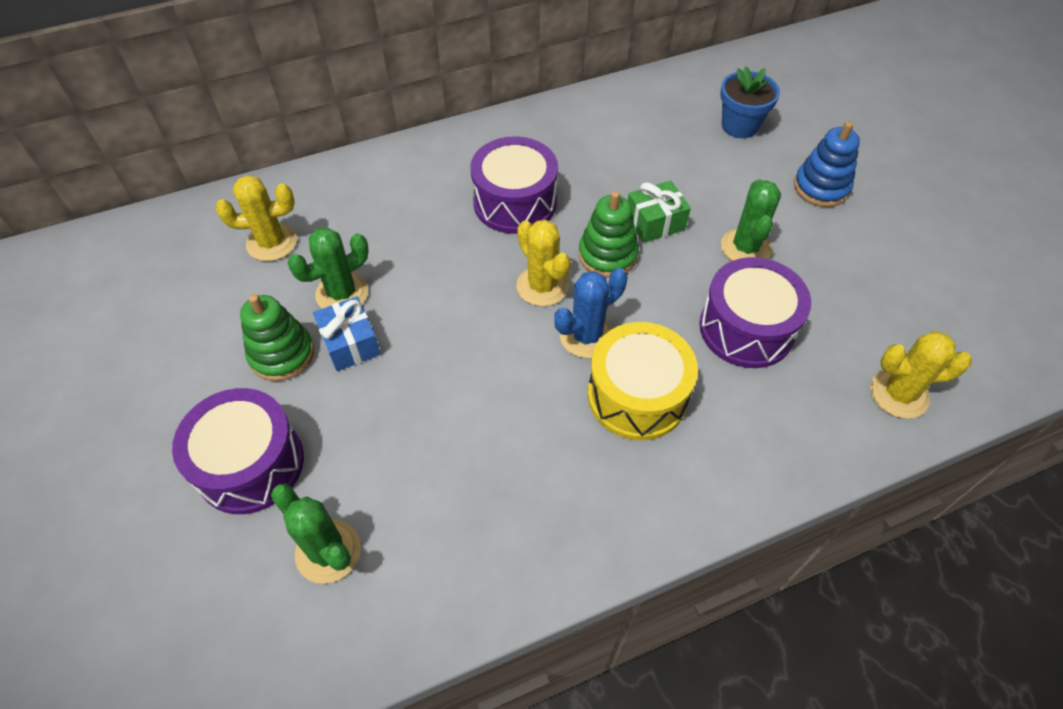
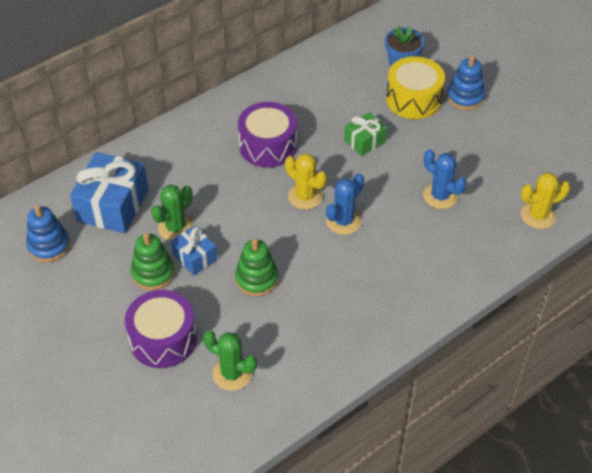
camera: 15 degrees left, 5 degrees down
yellow cactus [216,175,297,261] -> blue gift [70,152,149,233]
green stacking toy [579,191,639,278] -> green stacking toy moved to [235,239,278,296]
yellow drum [588,322,698,440] -> yellow drum moved to [386,57,445,119]
purple drum [700,257,811,368] -> blue cactus [423,149,466,209]
green cactus [721,179,781,261] -> none
none -> blue stacking toy [26,205,70,262]

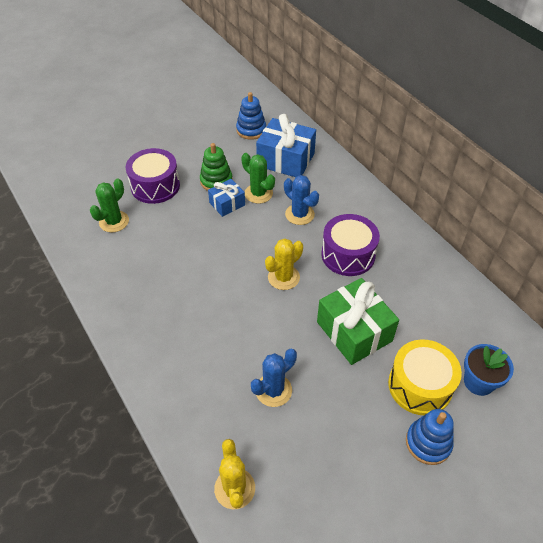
camera: 95 degrees right, 0 degrees up
green stacking toy [235,239,278,296] -> none
blue cactus [326,173,364,235] -> blue cactus moved to [284,175,319,225]
green gift [344,112,387,156] -> green gift [317,278,399,365], size x1.80

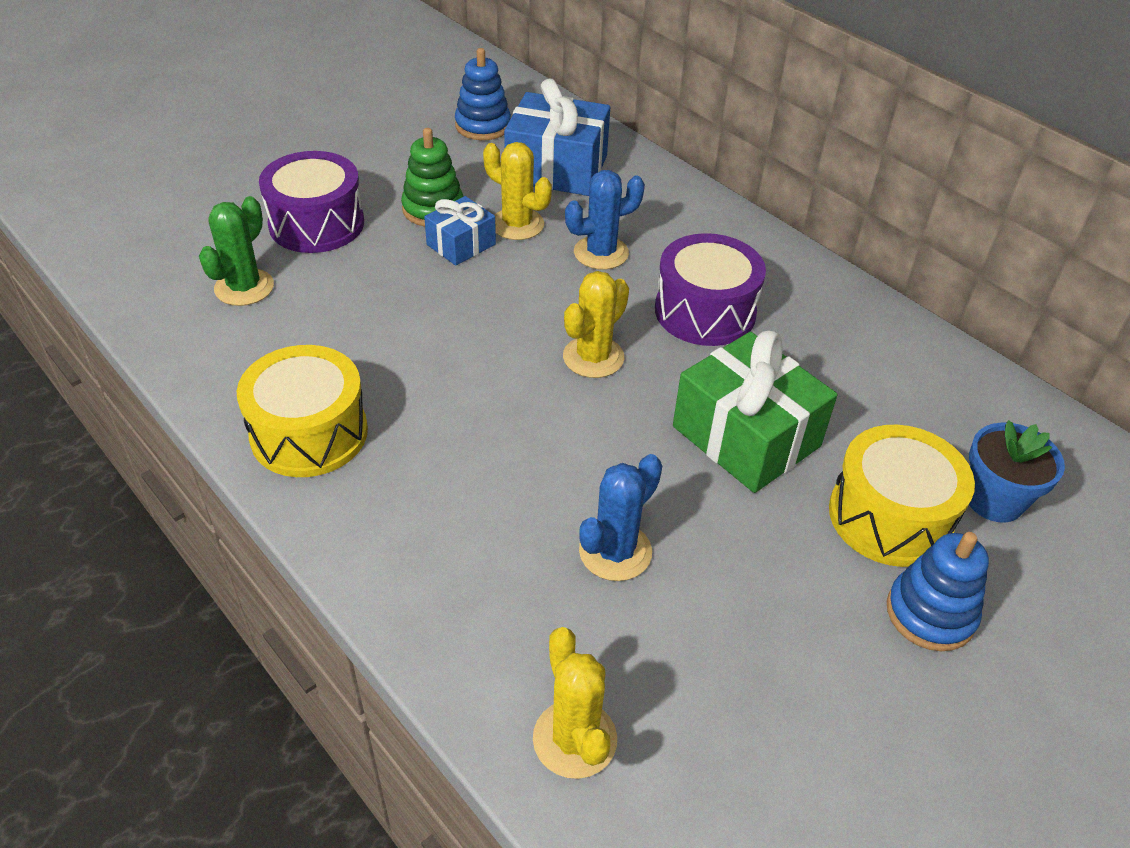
camera: 10 degrees left, 5 degrees down
green cactus [241,153,275,204] -> yellow cactus [483,142,552,240]
blue cactus [284,175,319,225] -> blue cactus turned 60 degrees counterclockwise [565,170,645,270]
none -> yellow drum [237,345,368,477]

